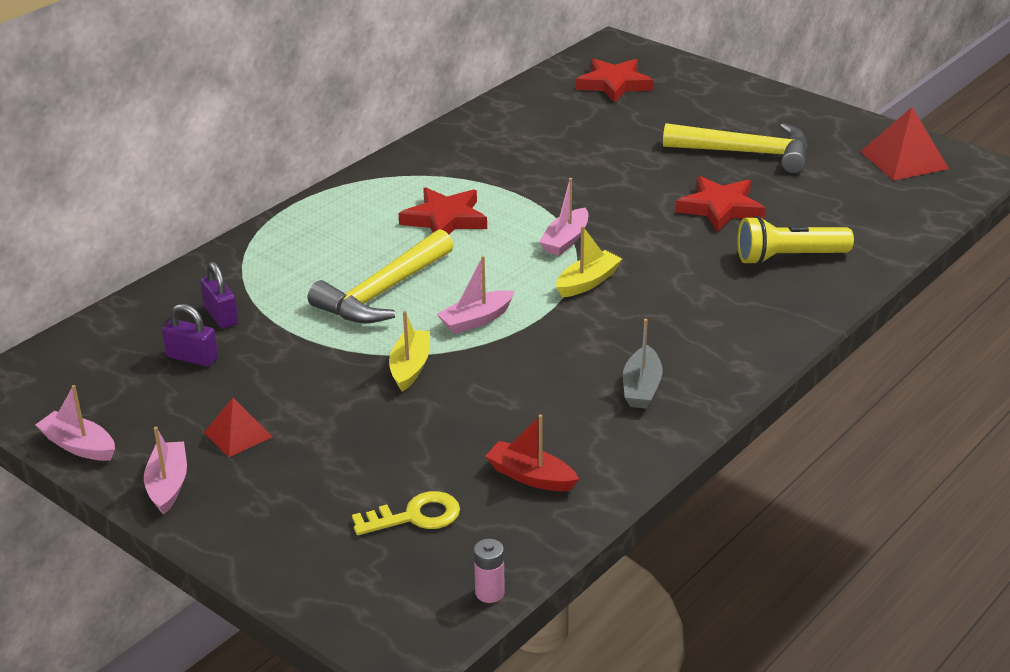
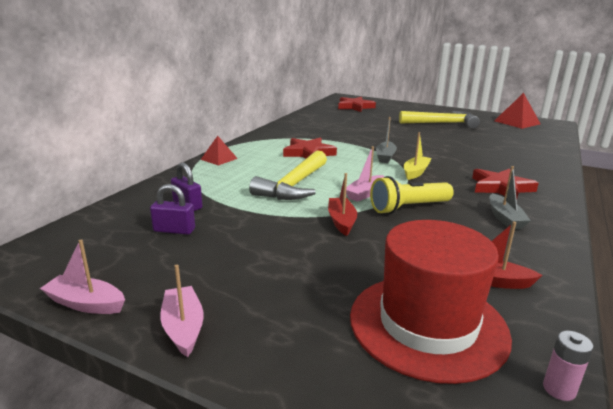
camera: 15 degrees left, 10 degrees down
red pyramid [204,398,272,457] -> red pyramid moved to [200,136,238,166]
yellow key [352,491,460,535] -> red hat [350,220,512,384]
yellow boat [389,311,430,391] -> red boat [328,173,357,236]
pink boat [539,178,588,256] -> grey boat [376,117,397,163]
red star [676,176,765,232] -> red star moved to [472,168,539,199]
yellow flashlight [737,216,854,265] -> yellow flashlight moved to [370,176,454,214]

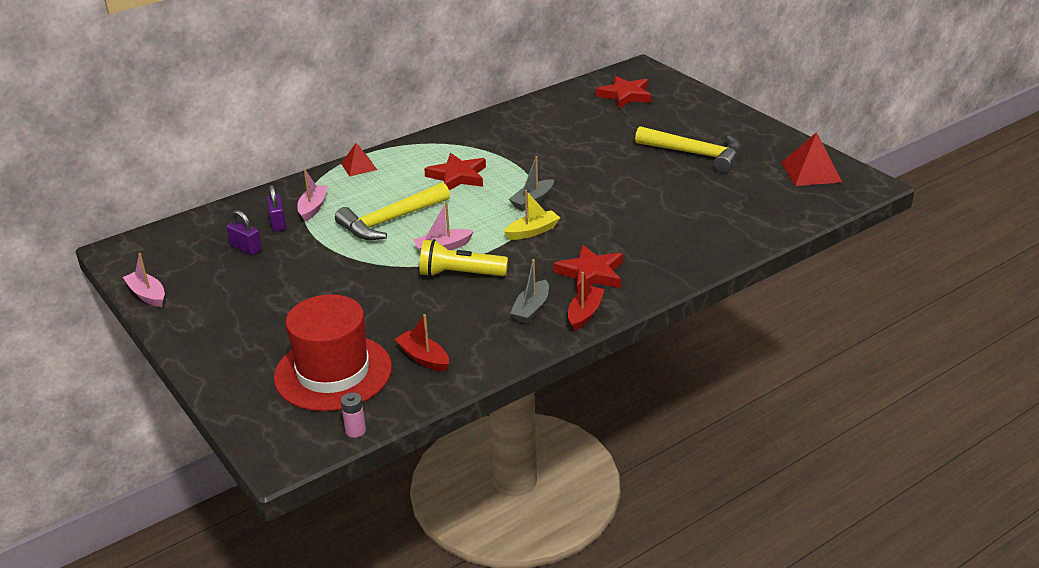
camera: 30 degrees right, 10 degrees up
pink boat [160,265,204,357] -> pink boat moved to [297,169,328,221]
red boat [328,173,357,236] -> red boat moved to [568,272,604,331]

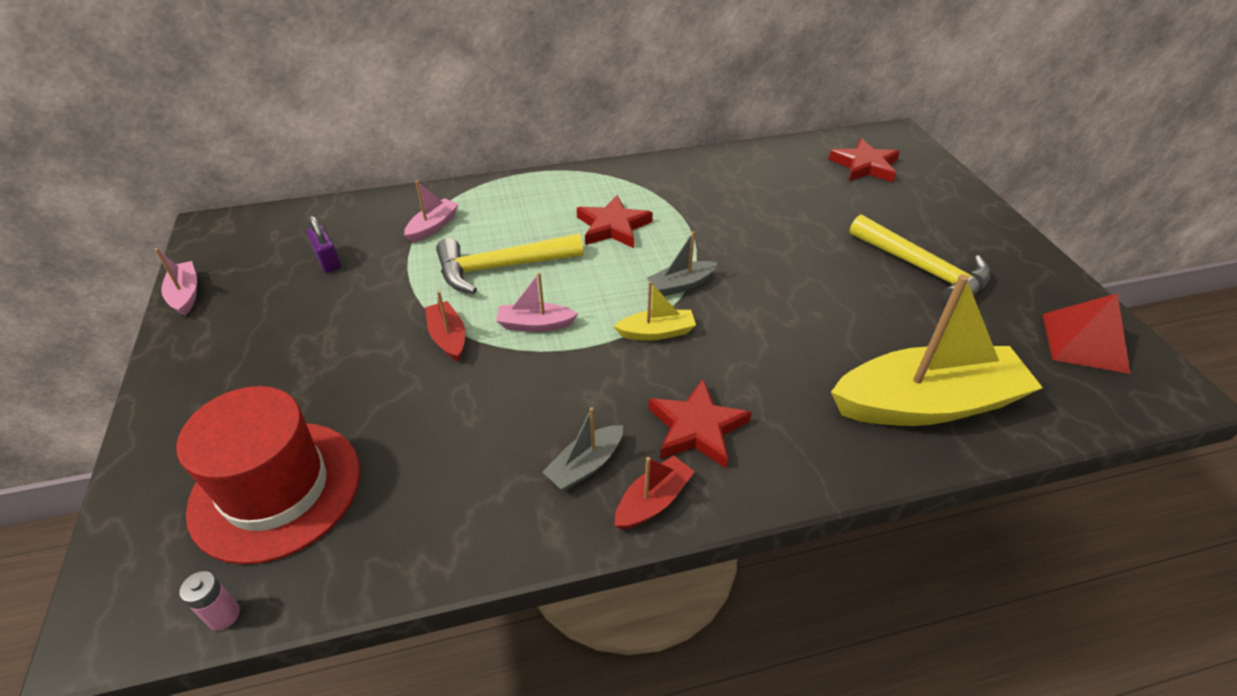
camera: 20 degrees right, 10 degrees up
purple padlock [266,185,286,232] -> none
red pyramid [341,143,377,177] -> none
red boat [395,314,449,372] -> red boat moved to [425,291,465,361]
yellow flashlight [419,239,508,277] -> none
none -> yellow boat [831,274,1043,426]

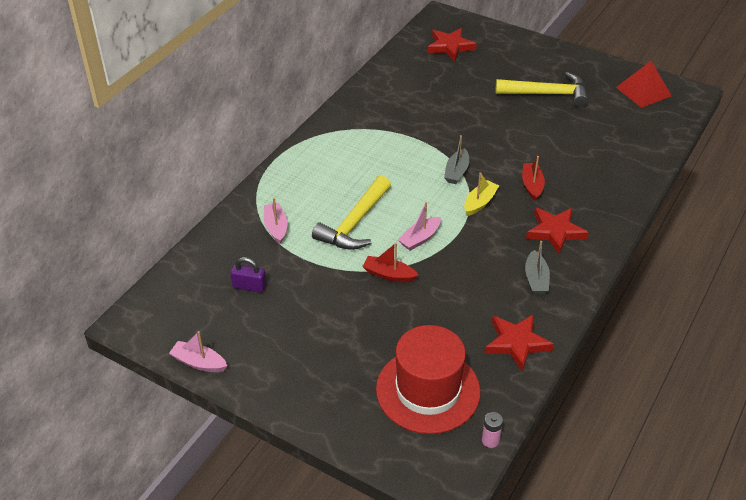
camera: 45 degrees left, 0 degrees up
red star [577,195,653,248] -> red star moved to [485,314,554,372]
red boat [615,456,695,530] -> red boat moved to [522,156,545,201]
yellow boat [831,274,1043,426] -> none

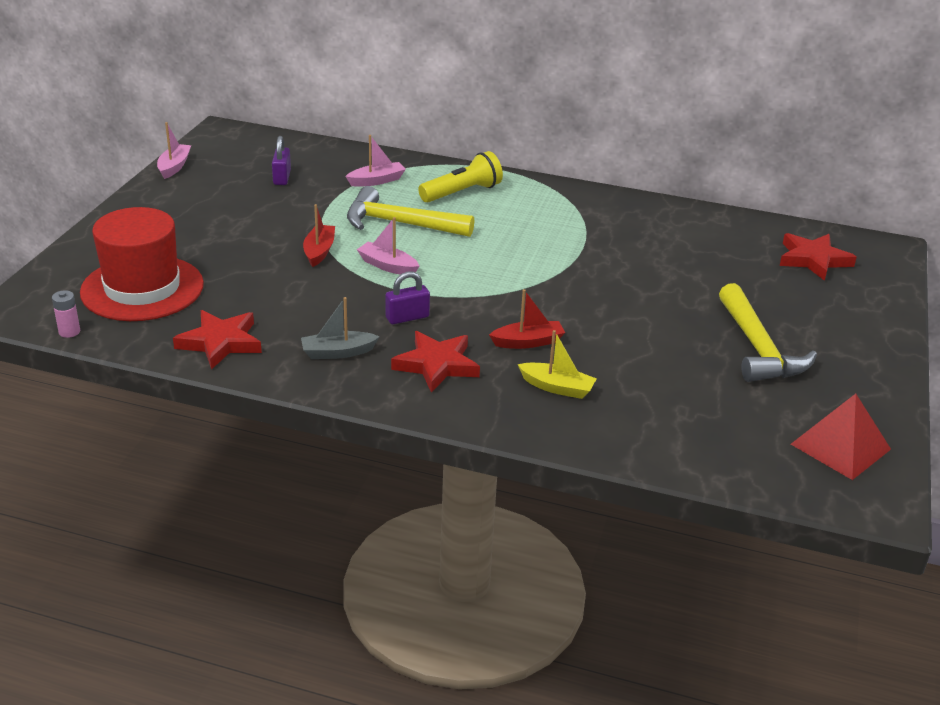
camera: 75 degrees right, 10 degrees down
grey boat [444,135,469,184] -> none
yellow boat [464,172,499,216] -> yellow boat moved to [518,330,596,399]
none -> purple padlock [385,271,430,324]
none -> yellow flashlight [418,151,503,202]

